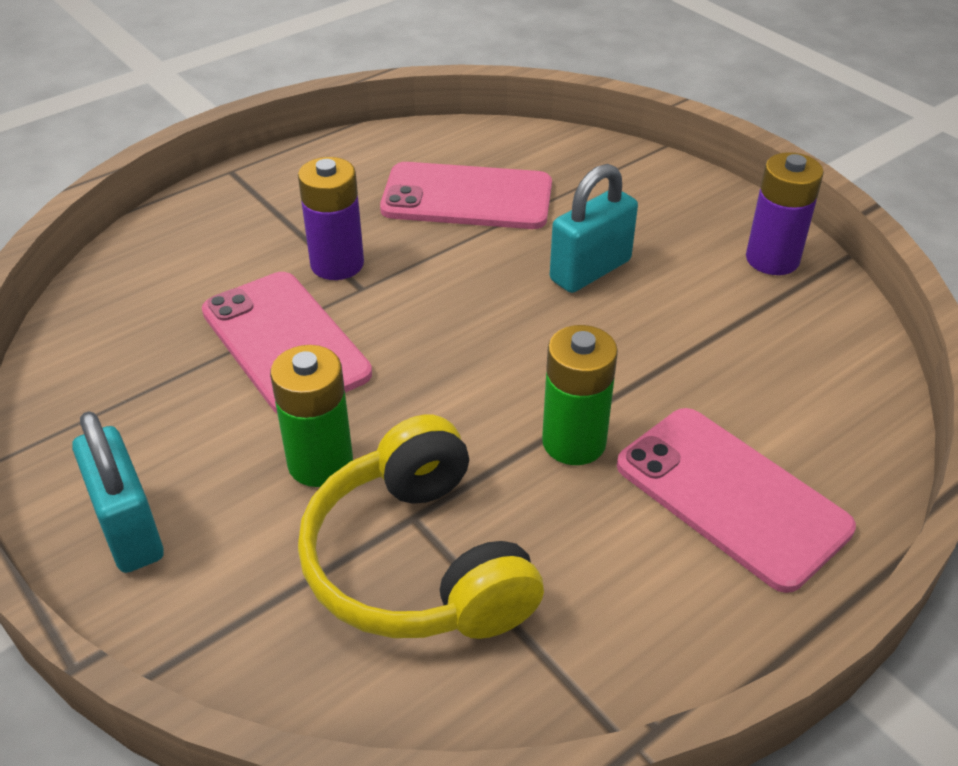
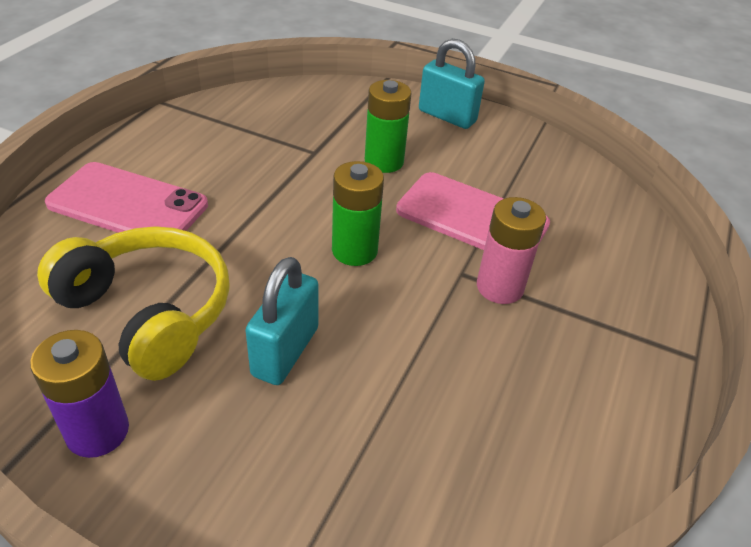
camera: 150 degrees right, 0 degrees up
purple battery [298,157,364,280] -> pink battery [477,197,546,304]
yellow headphones [298,415,544,639] -> yellow headphones moved to [37,226,230,381]
pink phone [380,162,552,229] -> none
green battery [542,325,618,465] -> green battery moved to [332,161,384,266]

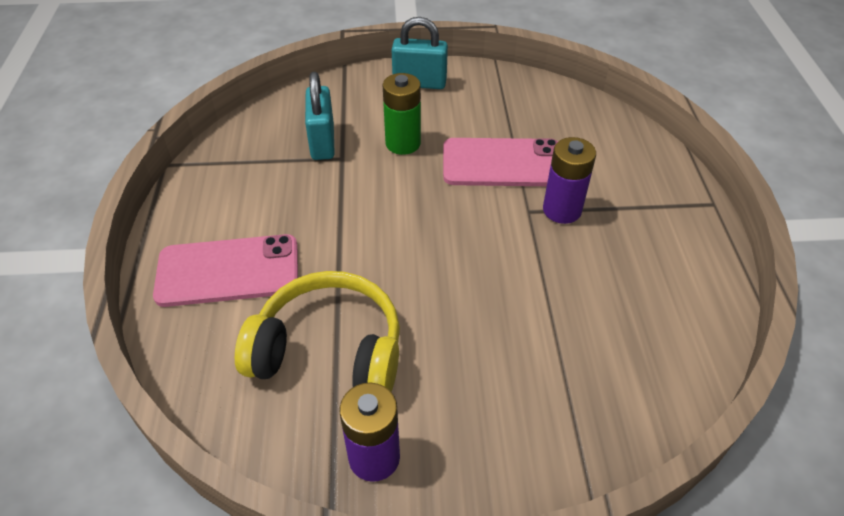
camera: 25 degrees left, 5 degrees up
turquoise padlock [245,257,319,385] -> turquoise padlock moved to [305,72,335,160]
green battery [332,161,384,266] -> none
pink battery [477,197,546,304] -> purple battery [543,137,596,224]

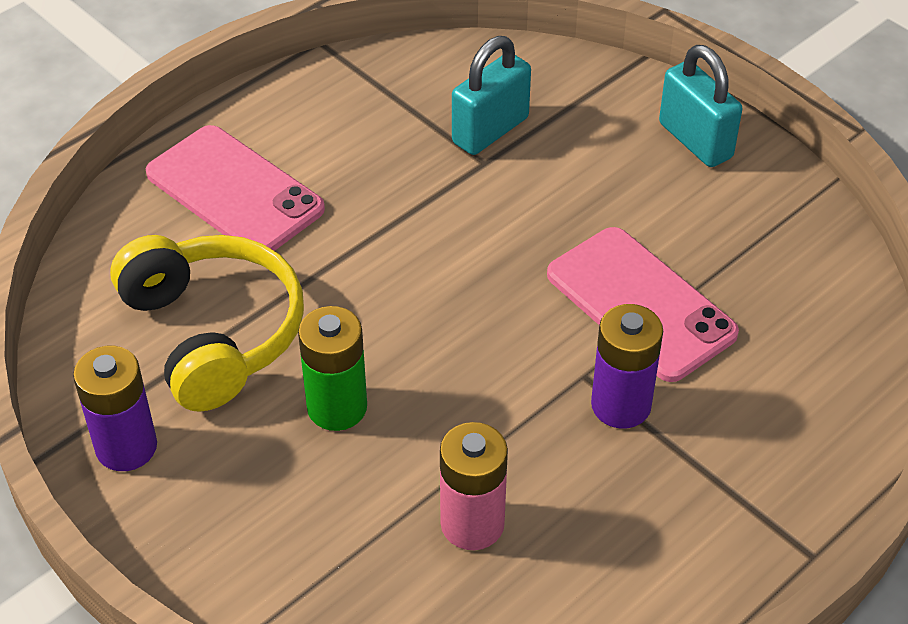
camera: 50 degrees right, 0 degrees up
green battery [383,73,421,155] -> green battery moved to [298,306,367,431]
none -> pink battery [440,422,508,550]

